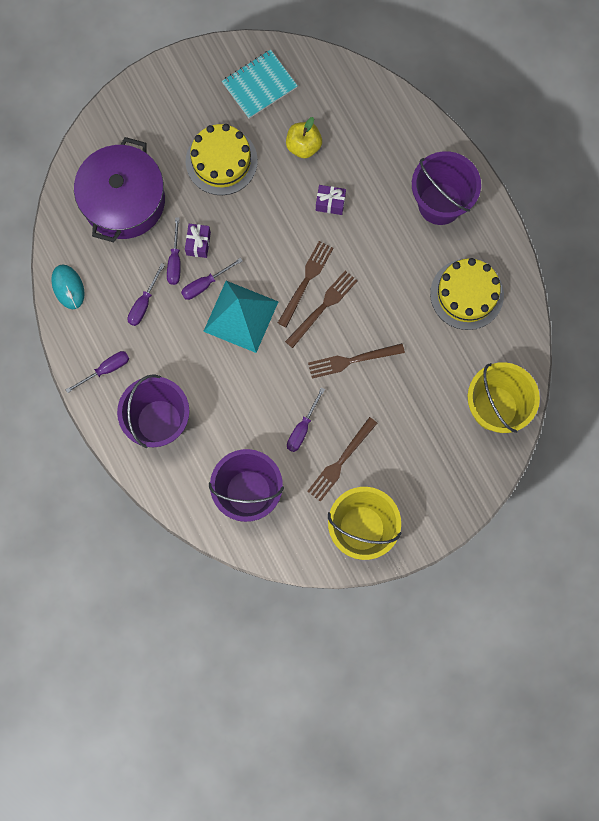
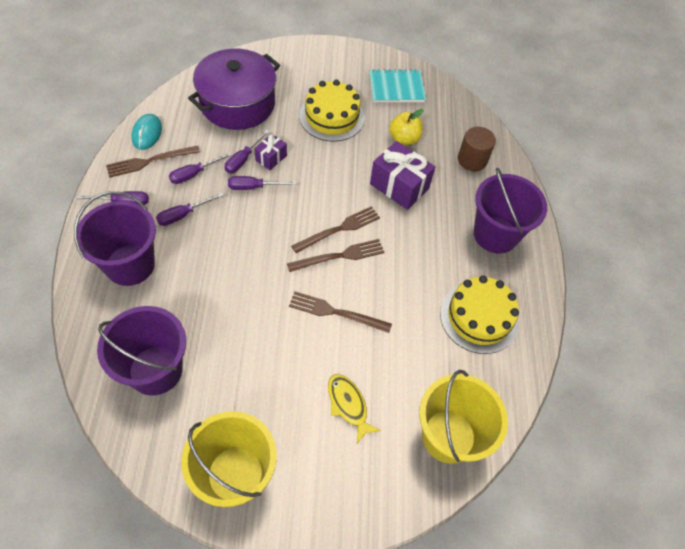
camera: 25 degrees right, 20 degrees down
turquoise pyramid [203,281,278,353] -> none
purple screwdriver [287,387,325,452] -> purple screwdriver moved to [156,193,224,226]
brown fork [307,417,377,502] -> brown fork moved to [106,146,200,178]
purple gift [316,185,346,215] -> purple gift [370,141,435,210], size x1.84
none -> yellow fish [328,374,381,443]
none -> brown cylinder [458,127,496,171]

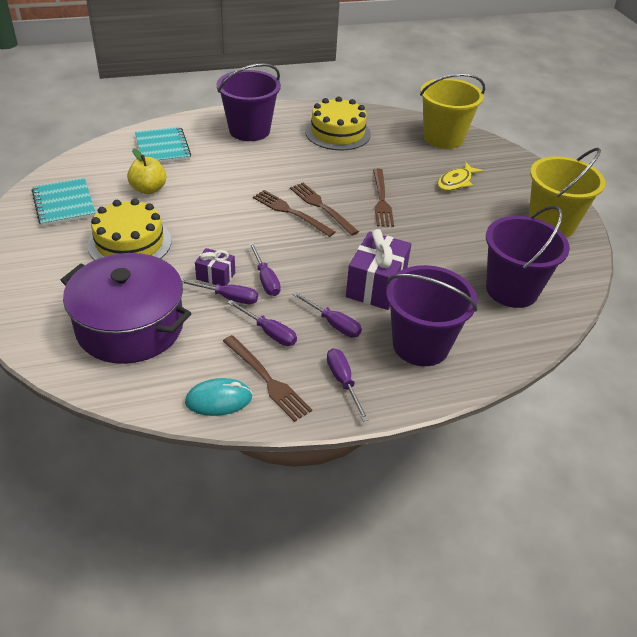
camera: 105 degrees left, 15 degrees down
purple gift [370,141,435,210] -> purple gift moved to [346,229,411,310]
brown cylinder [458,127,496,171] -> turquoise notebook [135,127,191,163]

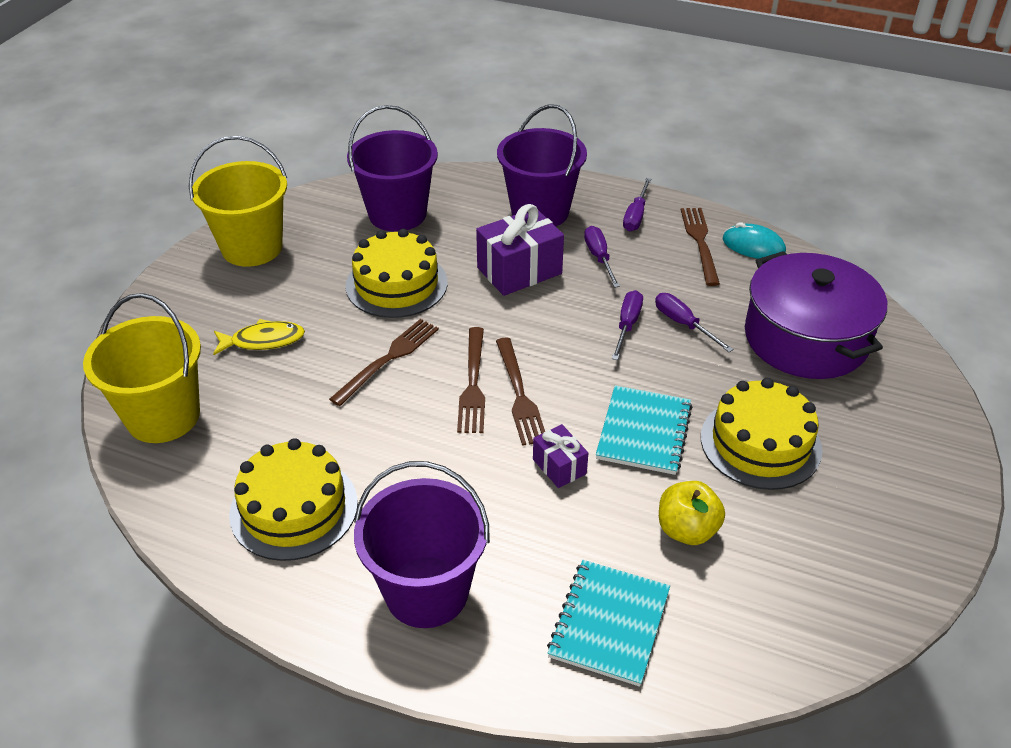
camera: 140 degrees left, 0 degrees up
turquoise notebook [32,178,96,226] -> turquoise notebook moved to [596,385,693,475]
purple gift [195,248,235,286] -> purple gift moved to [533,424,588,488]
purple screwdriver [227,300,297,346] -> none
none -> yellow cake [346,229,448,318]

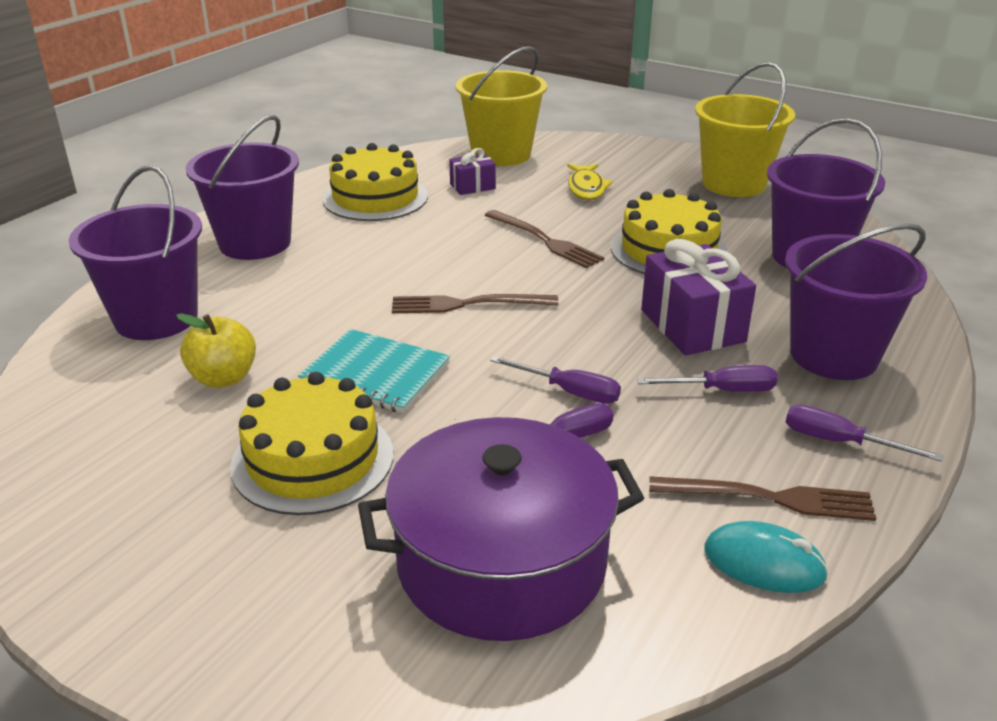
camera: 100 degrees right, 10 degrees down
brown fork [457,327,485,433] -> none
purple gift [533,424,588,488] -> purple gift moved to [449,148,496,195]
turquoise notebook [547,560,670,687] -> purple bucket [69,165,202,340]
turquoise mouse [723,222,786,259] -> turquoise mouse turned 75 degrees clockwise [704,521,829,593]

